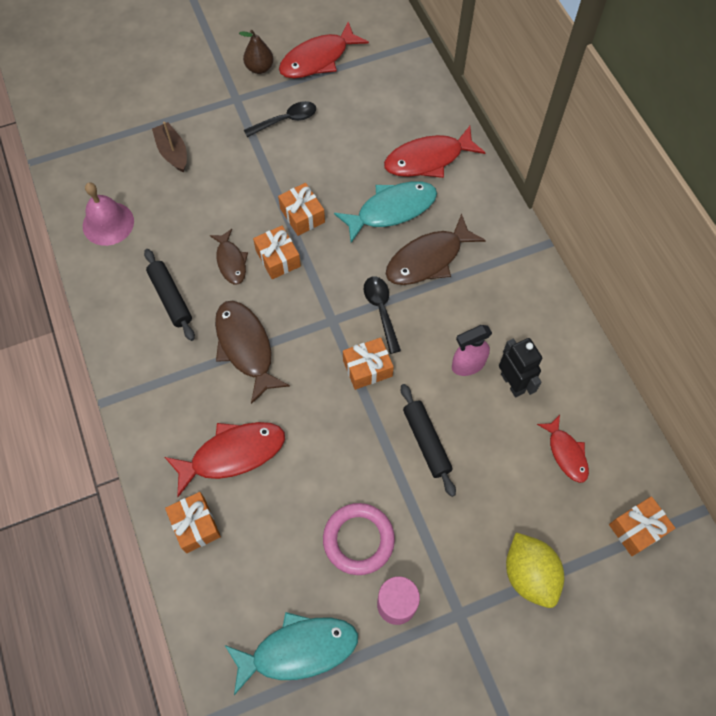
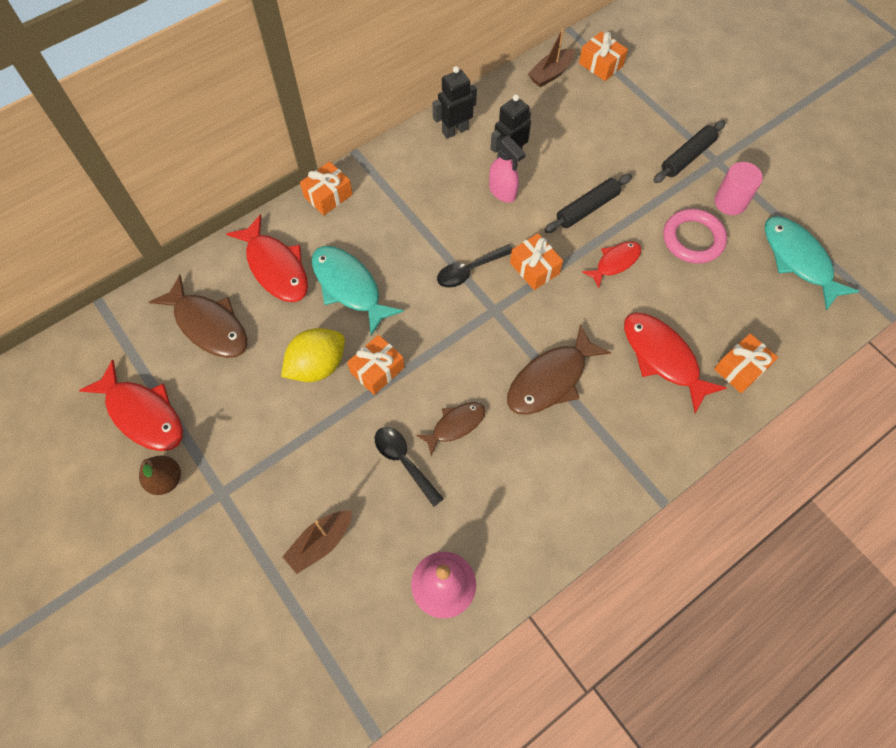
camera: 105 degrees left, 0 degrees up
black rolling pin [144,249,195,341] -> black rolling pin moved to [653,120,726,183]
black spoon [244,101,316,137] -> black spoon moved to [375,427,444,507]
orange gift [253,226,301,279] -> orange gift moved to [300,161,353,216]
brown fish [386,214,486,285] -> brown fish moved to [149,275,247,358]
yellow lemon [506,533,564,608] -> yellow lemon moved to [281,328,345,382]
red fish [537,415,589,483] -> red fish moved to [582,241,641,288]
none -> black robot [433,66,477,139]
none -> brown boat [528,28,575,87]

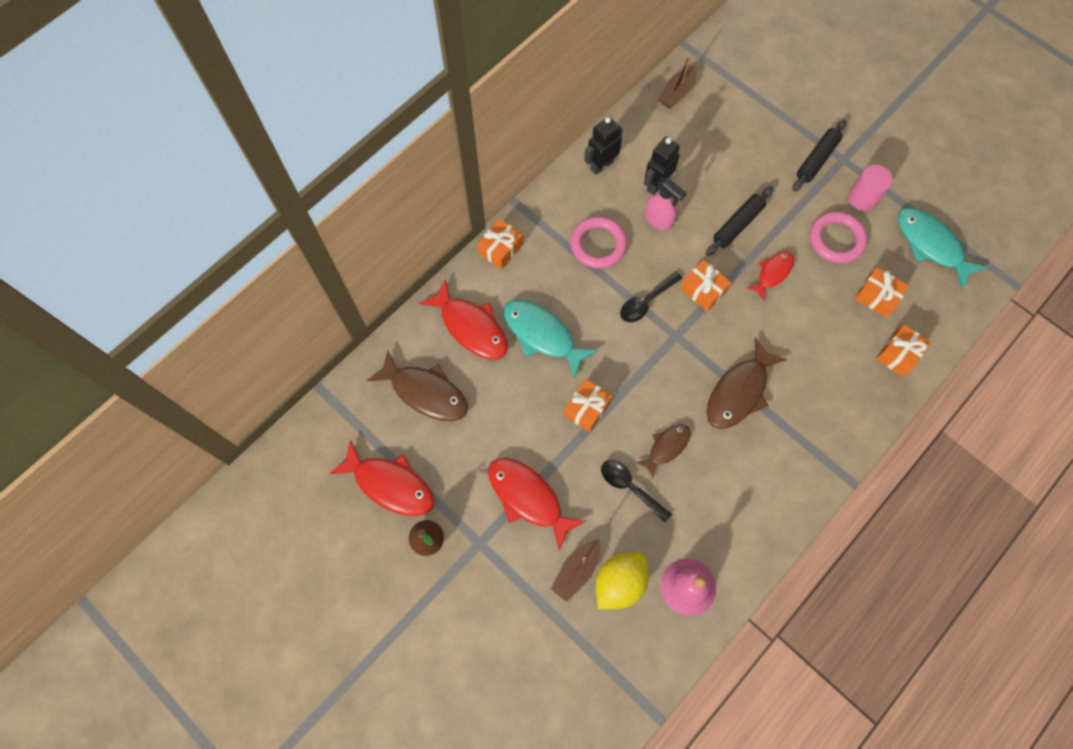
camera: 10 degrees left, 5 degrees up
yellow lemon [281,328,345,382] -> yellow lemon moved to [596,553,649,609]
orange gift [579,32,628,81] -> orange gift moved to [854,267,909,317]
red fish [624,312,727,413] -> red fish moved to [488,458,586,551]
none -> pink ring [570,217,627,269]

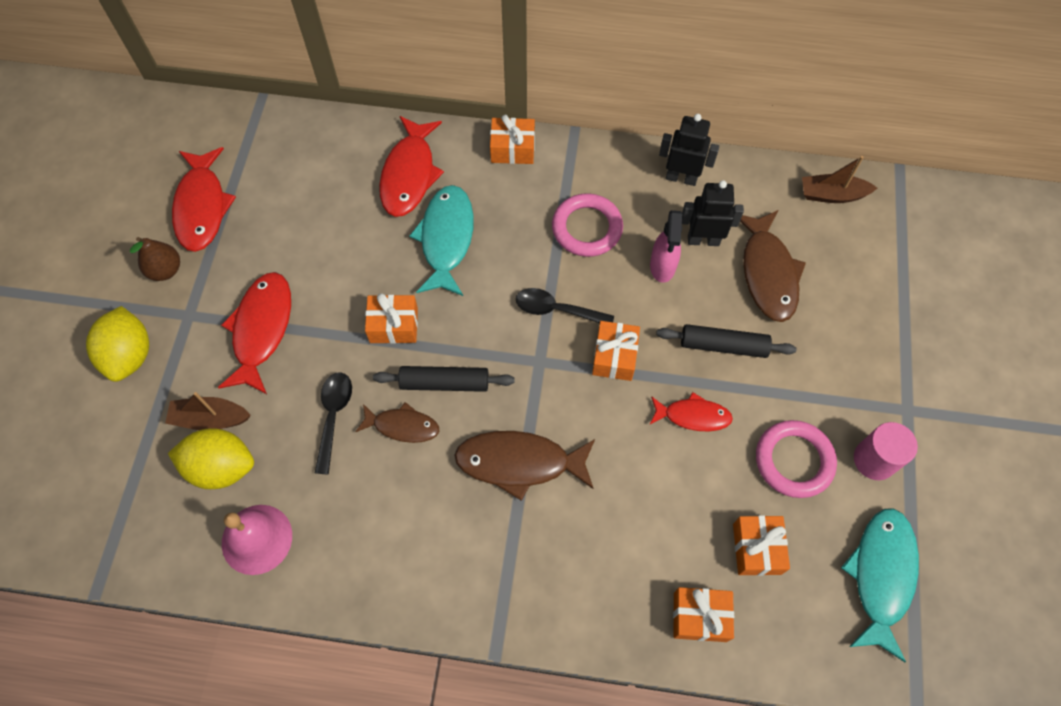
camera: 55 degrees right, 5 degrees down
brown fish [367,350,468,421] -> brown fish moved to [740,210,806,322]
black rolling pin [793,120,846,192] -> black rolling pin moved to [373,366,515,392]
none -> yellow lemon [86,306,149,382]

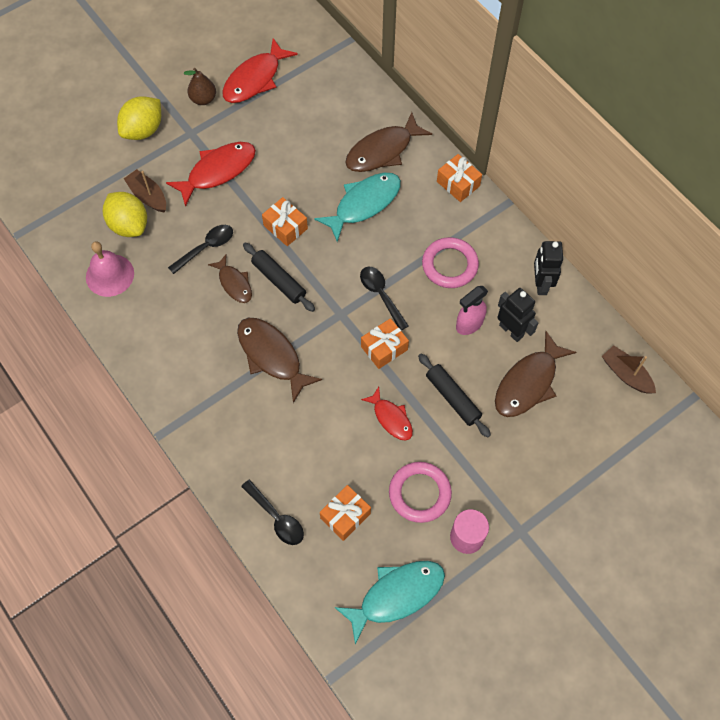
camera: 45 degrees right, 0 degrees up
red fish [379,116,444,217] -> brown fish [345,112,432,172]
black robot [659,114,719,186] -> black robot turned 150 degrees counterclockwise [534,241,563,295]
orange gift [673,587,734,642] -> black spoon [241,479,304,545]

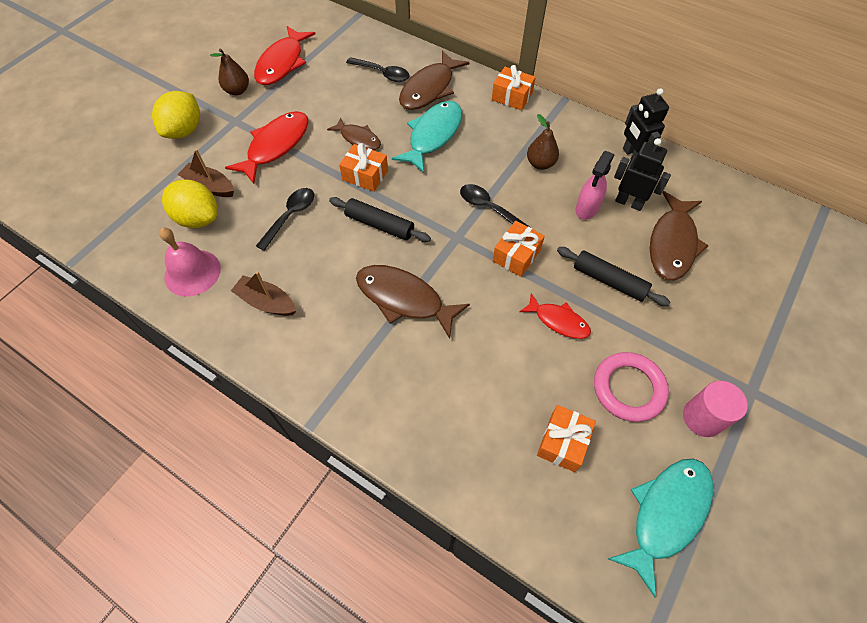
camera: 20 degrees left, 5 degrees down
brown fish [208,254,252,303] -> brown fish moved to [327,117,381,150]
black spoon [241,479,304,545] -> black spoon moved to [346,57,409,82]
pink ring [422,237,479,288] -> brown pear [527,114,559,170]
brown boat [602,345,656,394] -> brown boat moved to [231,271,296,316]

